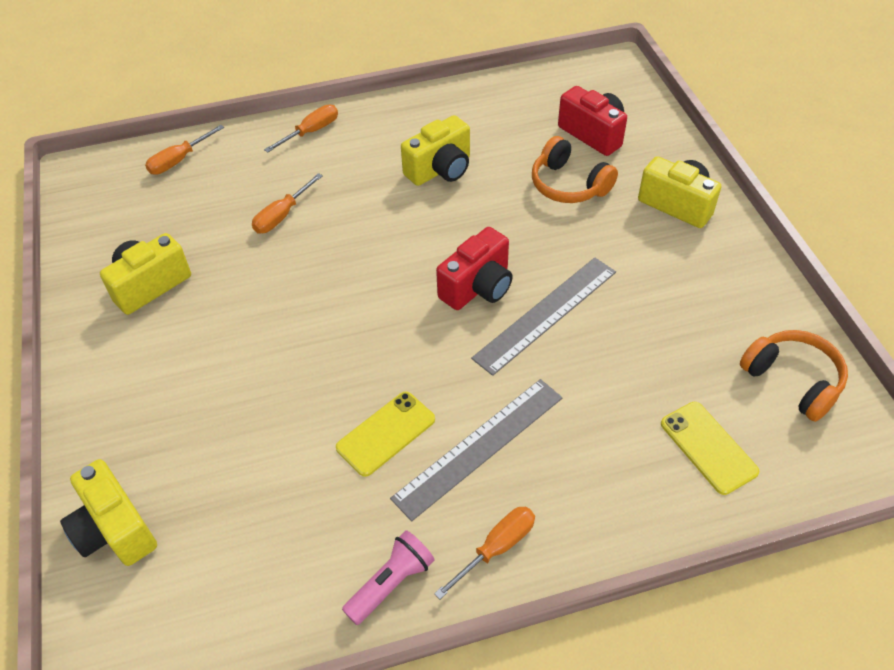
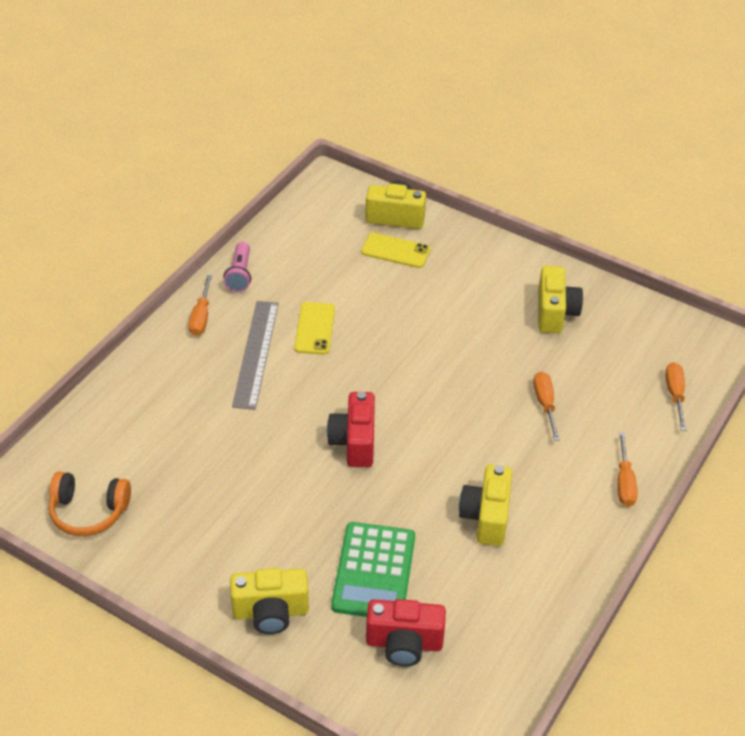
camera: 135 degrees right, 5 degrees down
grey ruler [471,258,616,376] -> none
orange headphones [532,136,618,203] -> green calculator [331,522,415,617]
yellow phone [661,402,759,495] -> yellow phone moved to [361,233,431,268]

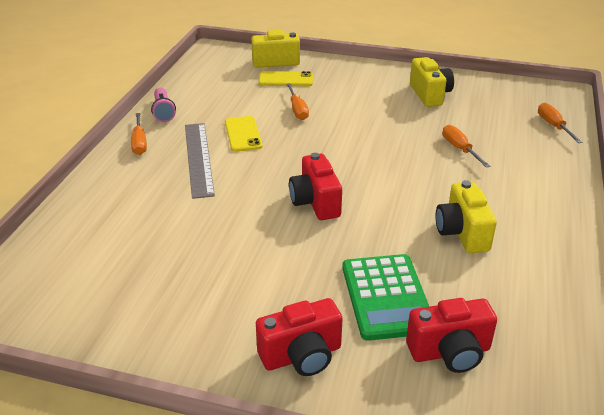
camera: 15 degrees left, 10 degrees down
orange headphones [49,472,131,536] -> none
yellow camera [230,568,309,634] -> red camera [256,298,343,376]
orange screwdriver [618,432,638,507] -> orange screwdriver moved to [286,83,309,120]

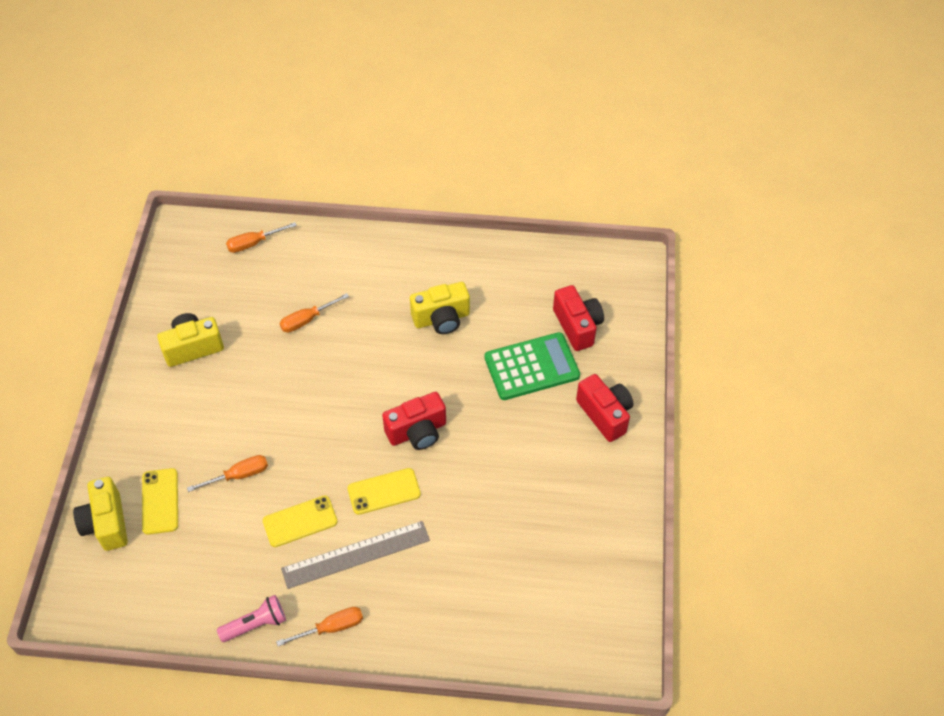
camera: 100 degrees left, 20 degrees up
none -> yellow phone [348,468,421,515]

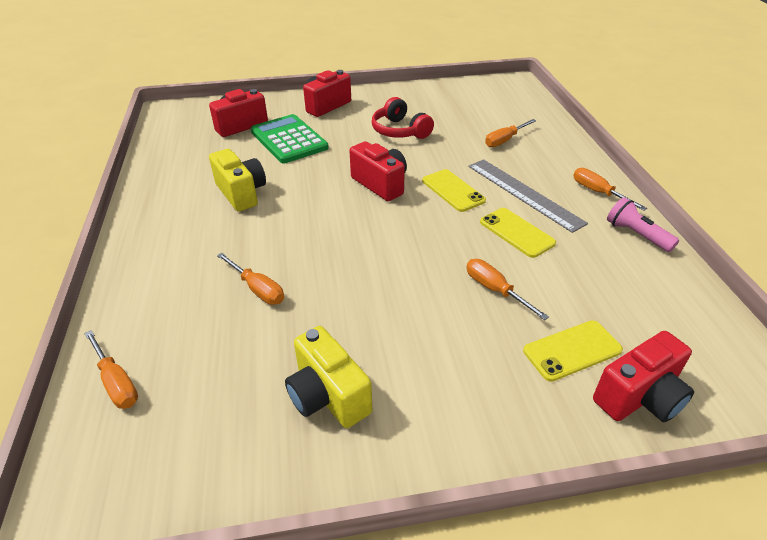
camera: 105 degrees left, 15 degrees down
yellow camera [73,477,128,551] -> red camera [593,331,694,422]
none -> red headphones [372,97,434,139]
none -> orange screwdriver [485,119,536,147]

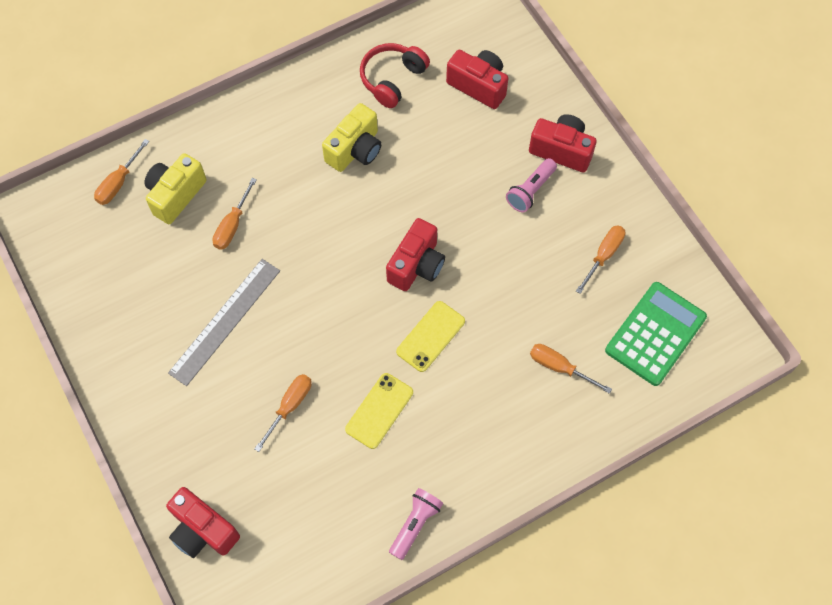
camera: 70 degrees right, 25 degrees up
green calculator [251,114,329,163] -> green calculator moved to [605,282,707,386]
yellow camera [285,326,372,428] -> yellow camera moved to [144,153,207,224]
red headphones [372,97,434,139] -> red headphones moved to [360,43,430,108]
grey ruler [468,159,588,233] -> grey ruler moved to [168,259,280,386]
yellow phone [523,320,623,382] -> none
orange screwdriver [573,168,647,211] -> orange screwdriver moved to [576,225,626,294]
none -> pink flashlight [506,158,557,212]

